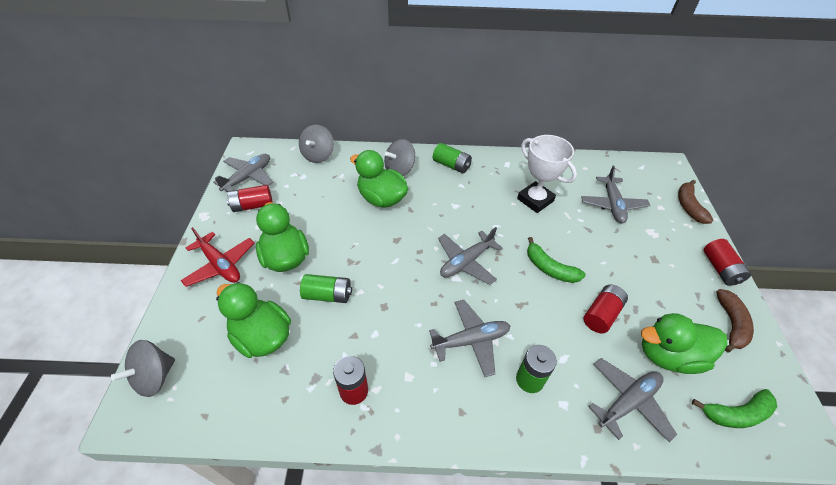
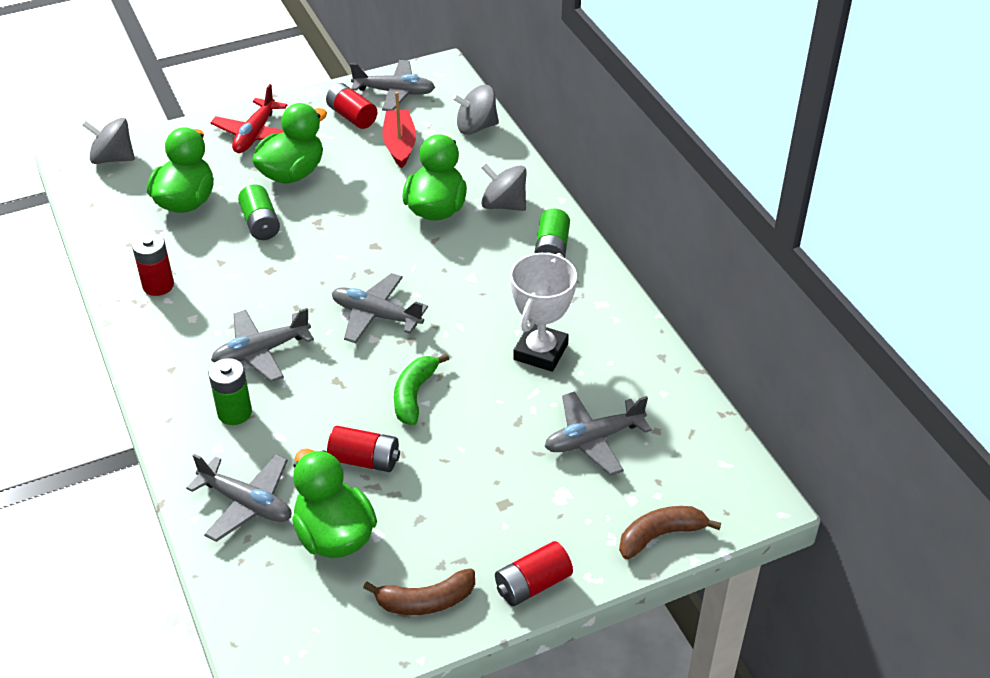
camera: 65 degrees right, 5 degrees down
grey plane [429,300,510,377] -> grey plane turned 105 degrees clockwise [211,308,314,382]
green banana [692,389,777,428] -> none
none -> red boat [382,92,416,168]

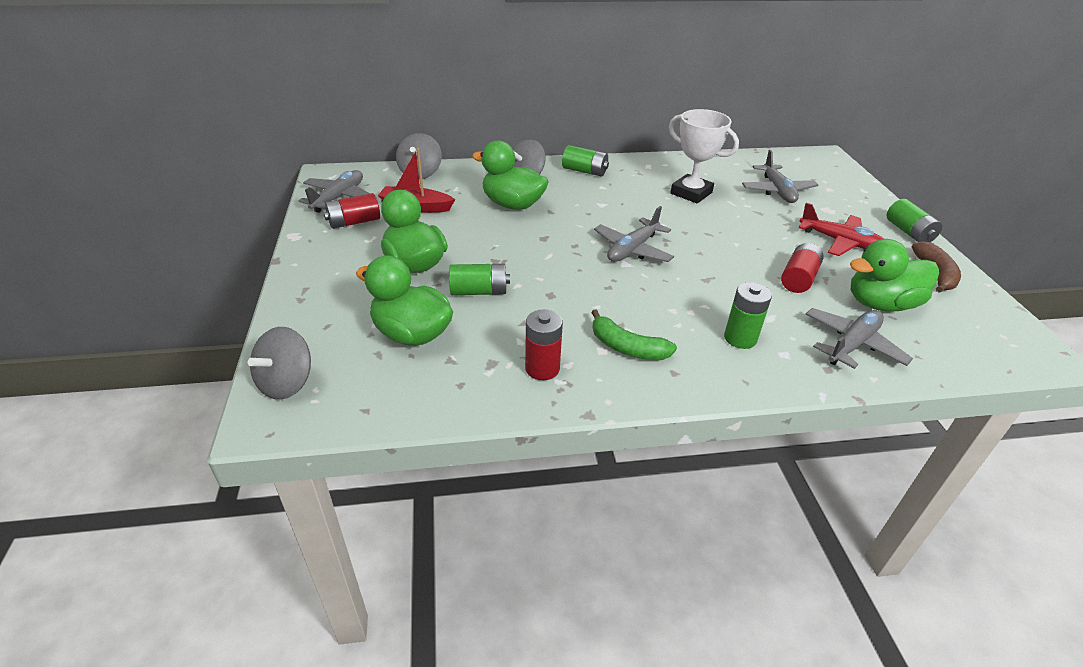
camera: 75 degrees left, 5 degrees down
red plane [211,84,287,153] -> red plane moved to [799,203,884,256]
grey plane [211,308,314,382] -> none
green banana [394,353,449,425] -> green banana moved to [591,309,677,360]
red battery [495,541,573,606] -> green battery [886,199,942,242]
brown banana [619,506,721,559] -> none

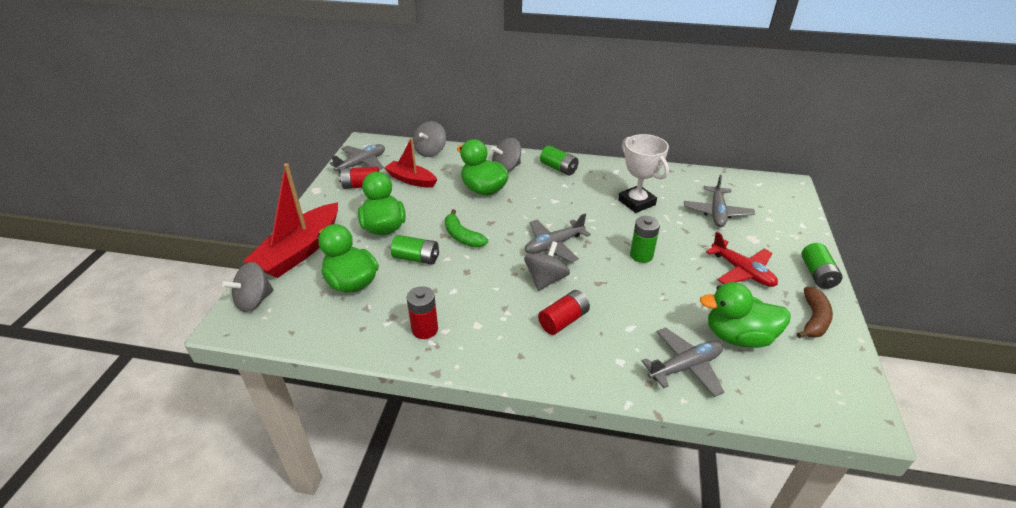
camera: 20 degrees right, 0 degrees up
green banana [591,309,677,360] -> green banana moved to [445,209,488,247]
green battery [724,282,772,349] -> green battery moved to [630,216,660,263]
red battery [781,243,824,293] -> red battery moved to [538,290,590,335]
none -> red boat [244,163,338,278]
none -> grey spinning top [524,241,570,291]

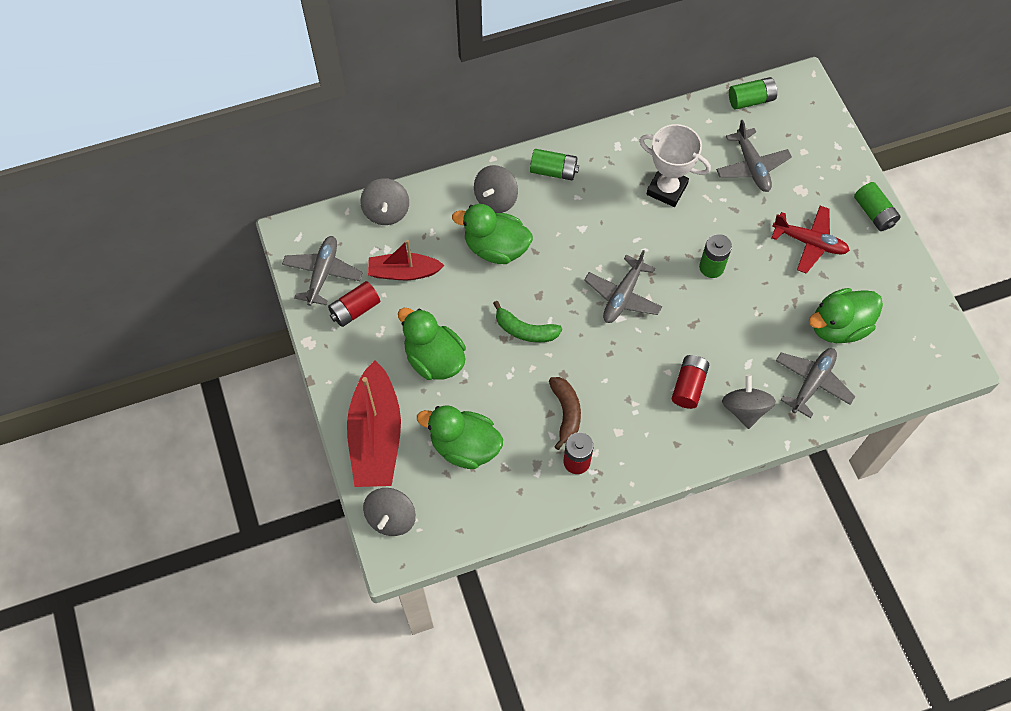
camera: 30 degrees left, 25 degrees up
green battery [391,235,439,264] -> green battery moved to [729,77,777,110]
grey spinning top [524,241,570,291] -> grey spinning top moved to [722,374,776,429]
brown banana [797,287,833,338] -> brown banana moved to [549,377,581,450]

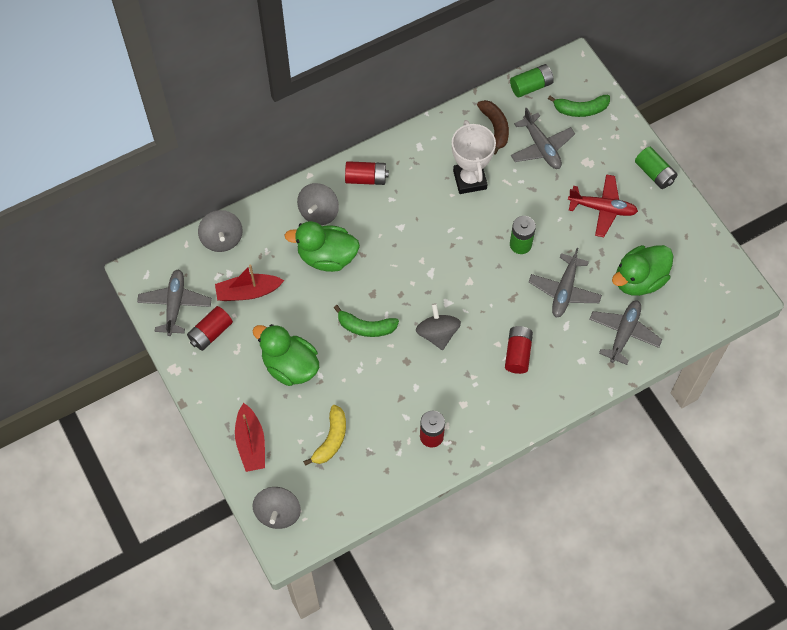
camera: 10 degrees left, 0 degrees up
red boat [347,360,401,487] -> red boat [235,403,265,472], size x0.60
green duck [417,405,503,469] -> yellow banana [303,405,346,466]
green battery [530,149,579,180] -> red battery [345,161,389,185]
brown banana [549,377,581,450] -> brown banana moved to [477,100,509,155]
grey plane [584,250,662,323] -> grey plane moved to [529,248,602,317]
white trophy [639,124,711,207] -> white trophy turned 60 degrees clockwise [452,120,496,194]
grey spinning top [722,374,776,429] -> grey spinning top moved to [416,303,461,350]
none -> green banana [548,95,610,117]

